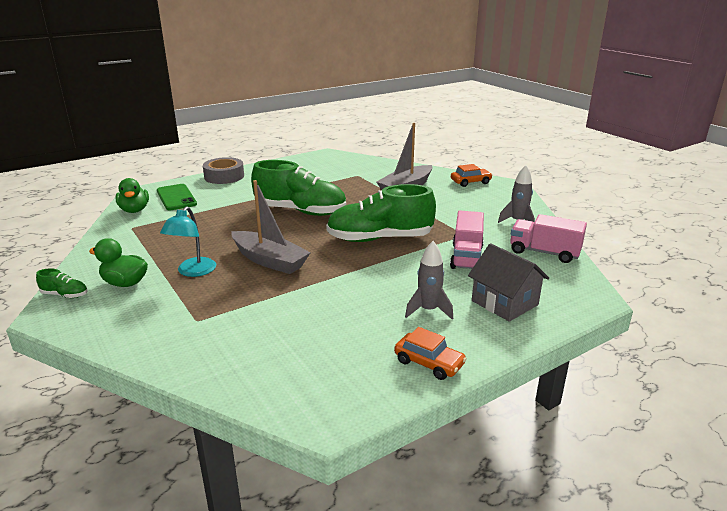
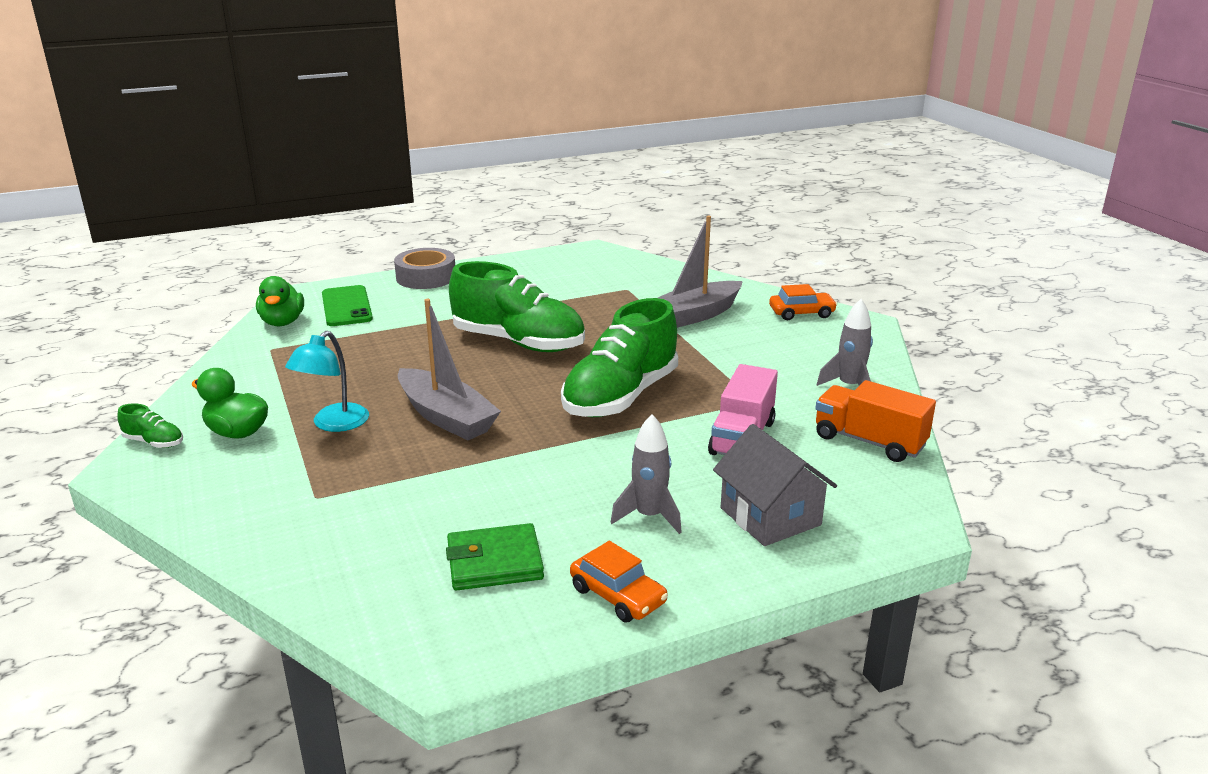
camera: 10 degrees right, 0 degrees up
green shoe [326,184,436,242] -> green shoe turned 60 degrees counterclockwise [561,298,678,417]
pink truck [510,214,587,263] -> orange truck [815,380,936,462]
none -> green wallet [446,523,544,591]

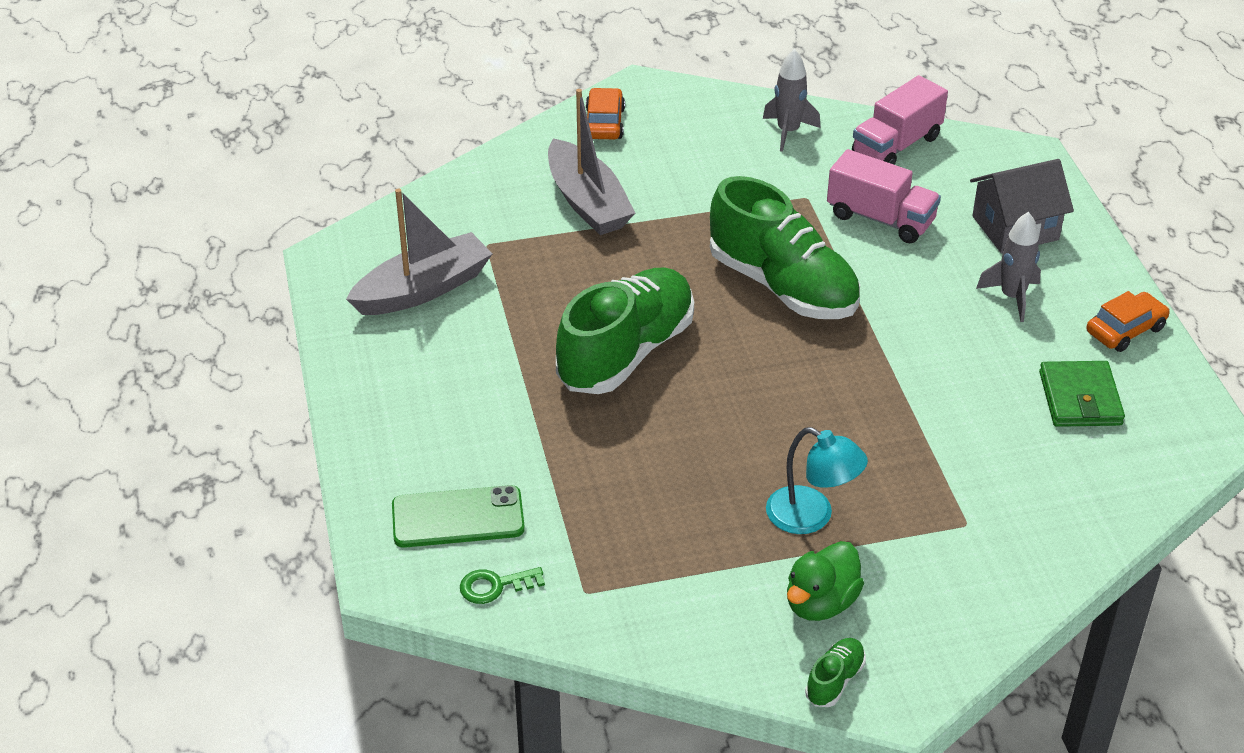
camera: 80 degrees left, 15 degrees up
green duck [256,276,304,326] -> green key [460,567,545,604]
grey tape [394,248,455,289] -> none
grey boat [398,299,501,440] -> grey boat moved to [346,189,493,315]
orange truck [815,380,936,462] -> pink truck [852,75,948,165]

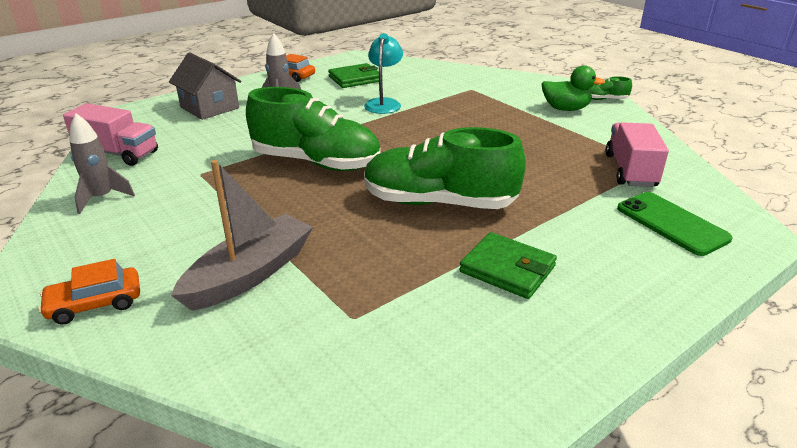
camera: 115 degrees left, 10 degrees down
grey boat [346,189,493,315] -> none
green key [460,567,545,604] -> none
green shoe [710,176,860,319] -> green shoe turned 90 degrees clockwise [246,87,381,171]
turquoise lamp [766,427,868,534] -> turquoise lamp moved to [364,33,403,114]
pink truck [827,149,941,243] -> pink truck moved to [606,122,669,187]
none -> green wallet [459,232,557,299]

